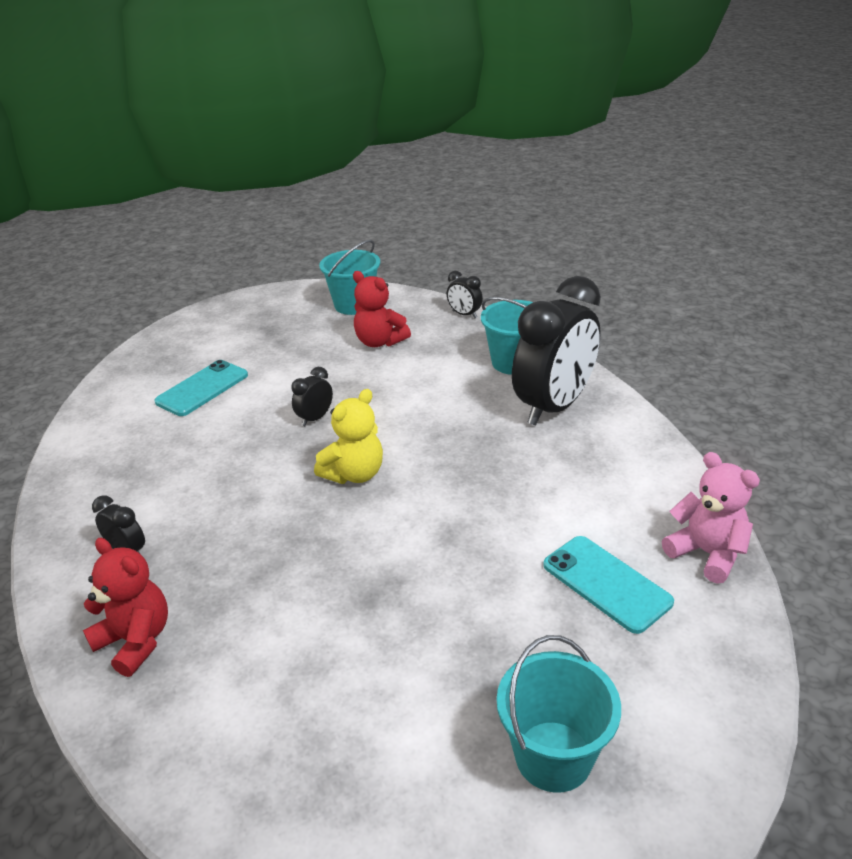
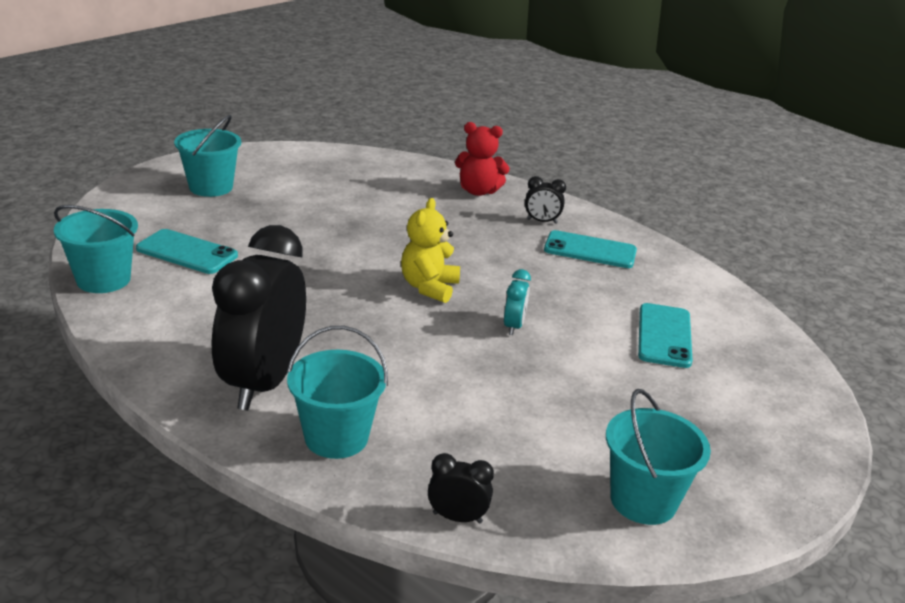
camera: 150 degrees right, 5 degrees down
black clock [291,367,333,426] -> turquoise clock [504,269,531,335]
red teddy bear [353,271,411,347] -> none
pink teddy bear [662,452,760,584] -> turquoise bucket [54,205,138,293]
none -> turquoise phone [544,230,637,268]

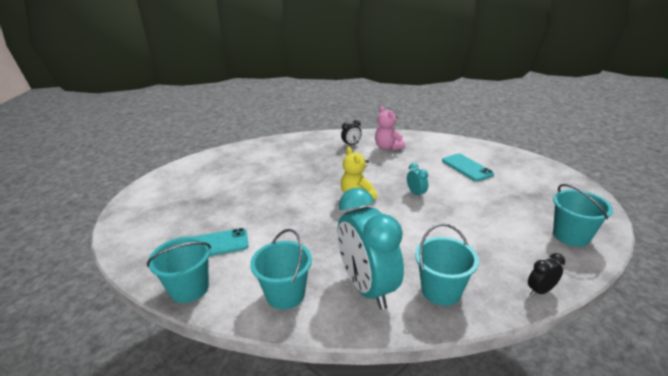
camera: 35 degrees left, 0 degrees up
turquoise bucket [174,115,241,197] -> turquoise bucket moved to [250,229,312,310]
black clock [212,225,306,410] -> turquoise clock [338,188,404,310]
red teddy bear [455,122,510,196] -> none
turquoise phone [544,230,637,268] -> pink teddy bear [375,106,405,151]

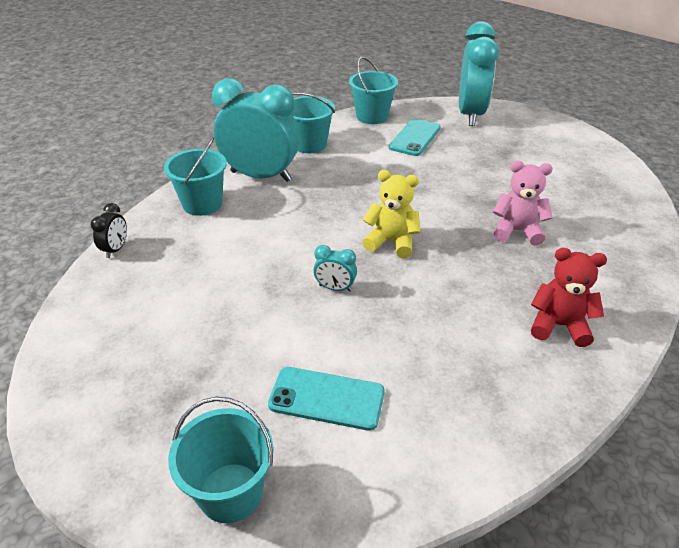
camera: 130 degrees right, 10 degrees up
black clock [341,120,362,147] -> red teddy bear [531,248,607,347]
pink teddy bear [375,106,405,151] -> pink teddy bear moved to [493,161,553,246]
turquoise bucket [553,184,613,247] -> turquoise bucket moved to [168,397,273,523]
none -> turquoise clock [459,21,499,126]

